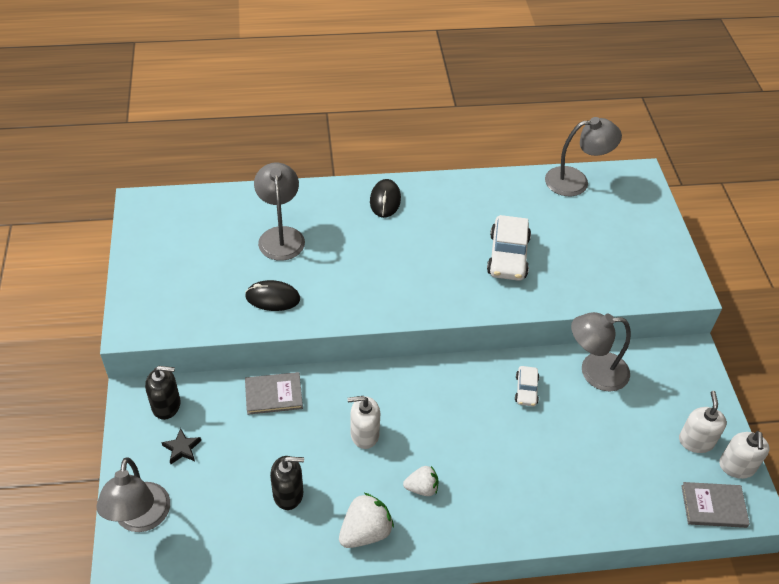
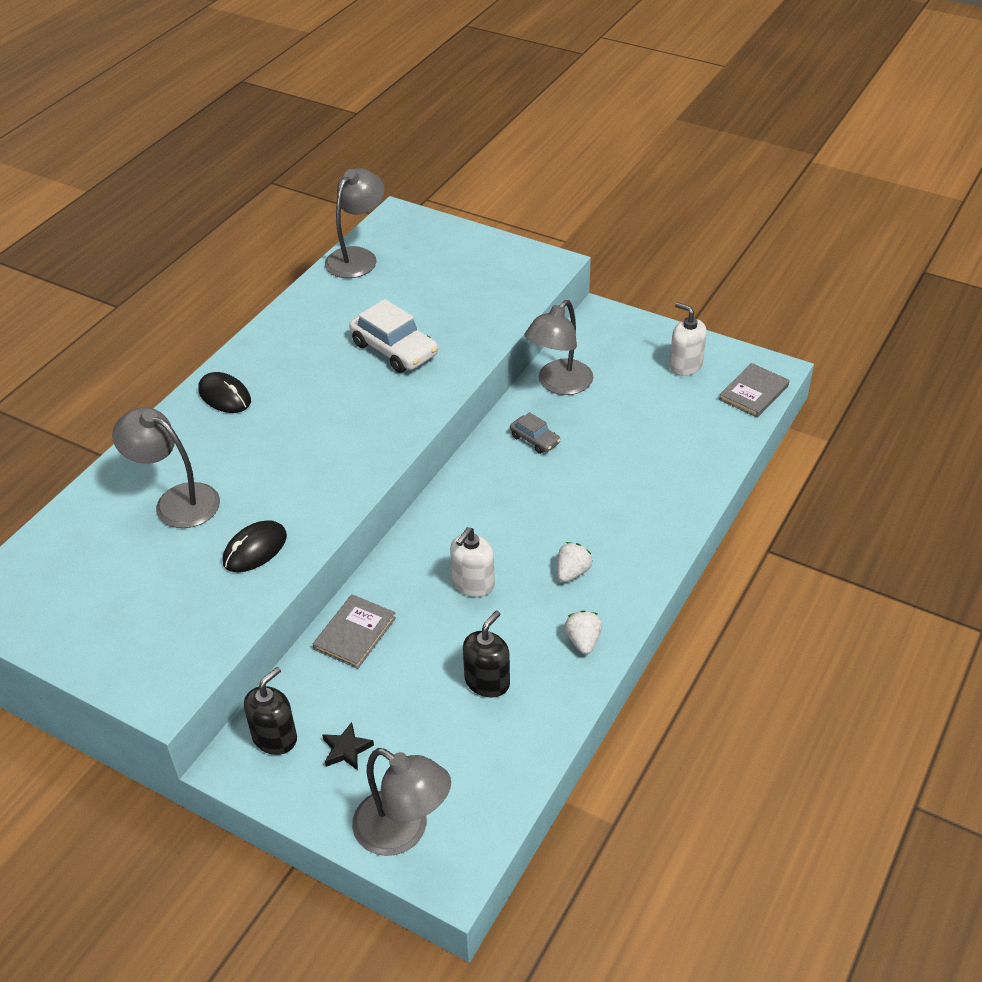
camera: 50 degrees left, 5 degrees down
white strawberry [339,493,394,548] -> white strawberry [565,611,602,654], size x0.64
white car [515,366,539,406] -> grey car [510,412,561,454]
white soap dispenser [719,431,770,479] -> none

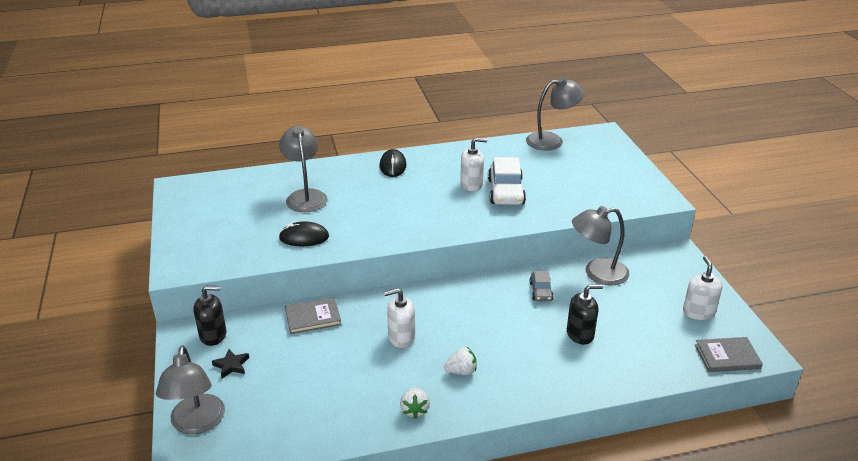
camera: 45 degrees right, 10 degrees down
black soap dispenser [463,610,510,698] -> black soap dispenser moved to [567,284,603,345]
white strawberry [565,611,602,654] -> white strawberry turned 135 degrees clockwise [400,387,430,419]
none -> white soap dispenser [460,138,487,191]

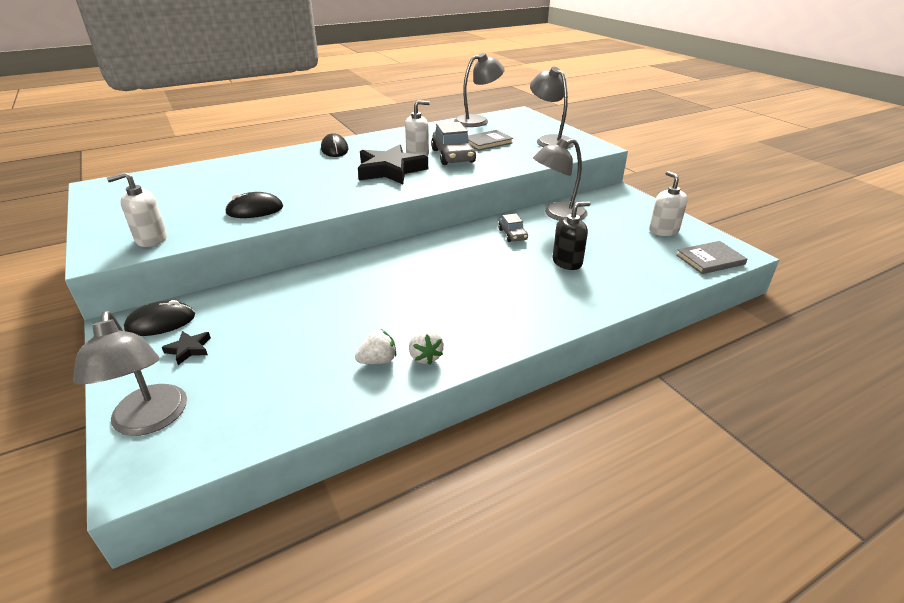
camera: 15 degrees left, 0 degrees up
black soap dispenser [194,286,226,346] -> black mouse [124,300,195,336]
grey lamp [279,126,327,212] -> grey lamp moved to [530,67,574,149]
grey book [285,297,342,334] -> grey book moved to [468,130,513,151]
white soap dispenser [384,288,415,348] -> white soap dispenser moved to [107,172,167,247]
white strawberry [444,347,477,375] -> white strawberry moved to [355,329,396,364]
white car [488,157,526,205] -> grey car [431,122,476,165]
none -> black star [358,144,428,184]

